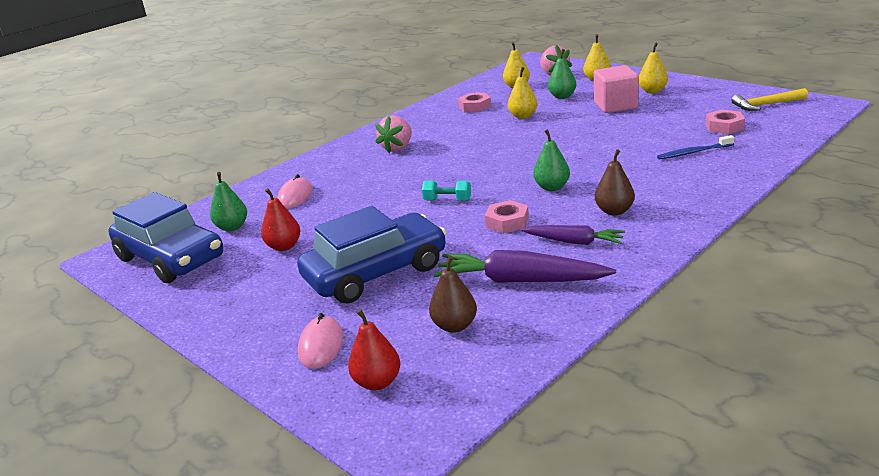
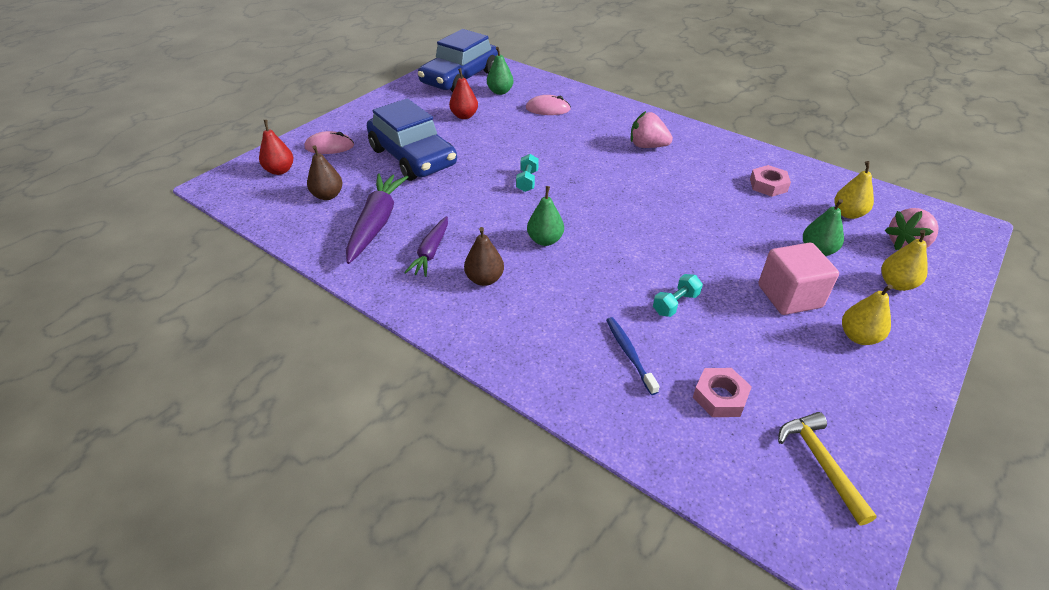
camera: 80 degrees right, 15 degrees up
pink nut [485,200,529,234] -> none
yellow pear [508,67,537,119] -> none
none -> turquoise dumbbell [653,274,703,317]

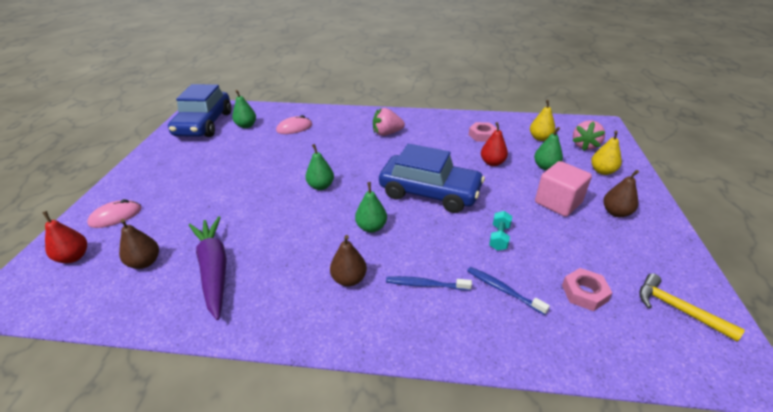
camera: 30 degrees left, 5 degrees down
blue car [367,98,457,181] -> blue car moved to [379,144,485,213]
purple carrot [404,216,448,277] -> none
red pear [449,68,478,119] -> red pear moved to [481,122,508,166]
turquoise dumbbell [516,154,539,192] -> green pear [306,144,334,190]
yellow pear [842,284,893,345] -> brown pear [603,170,639,217]
none -> blue toothbrush [386,276,472,291]

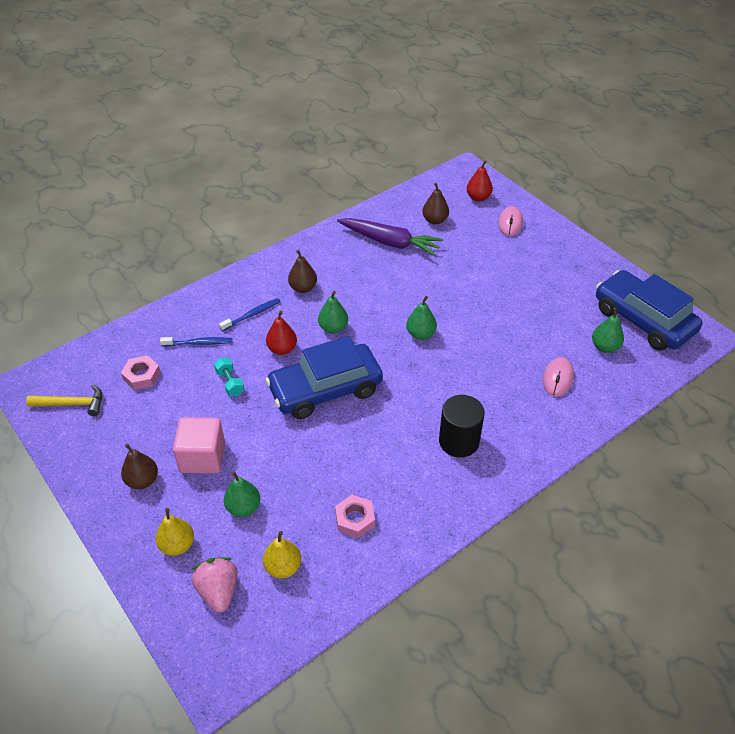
camera: 135 degrees right, 10 degrees up
pink strawberry [373,108,405,136] -> black cylinder [439,395,485,457]
red pear [481,122,508,166] -> red pear moved to [266,311,297,355]

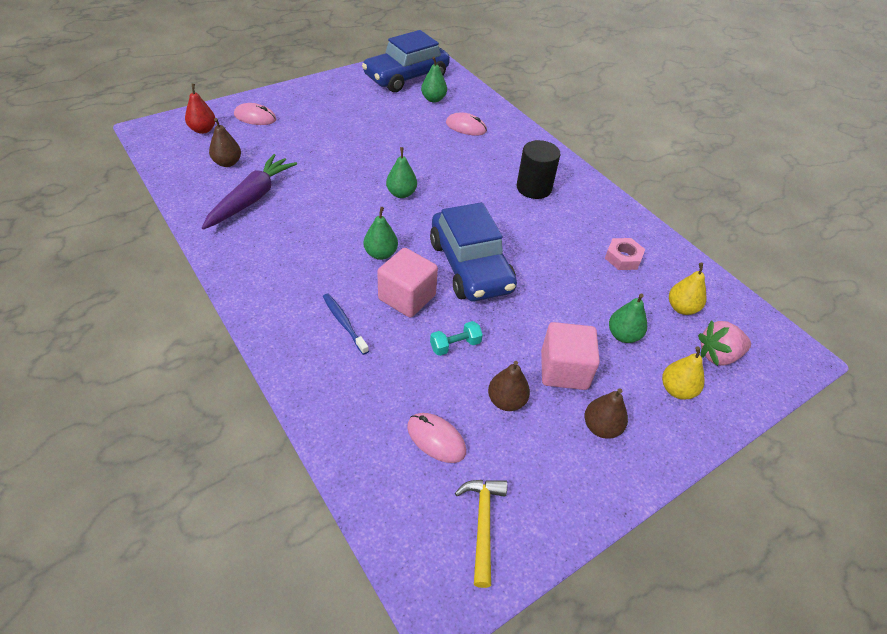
camera: 90 degrees left, 0 degrees up
pink nut [121,355,161,390] -> pink mouse [407,413,466,463]
blue toothbrush [160,337,232,346] -> none
red pear [266,311,297,355] -> pink cube [377,248,438,318]
brown pear [288,250,317,293] -> brown pear moved to [488,361,530,411]

